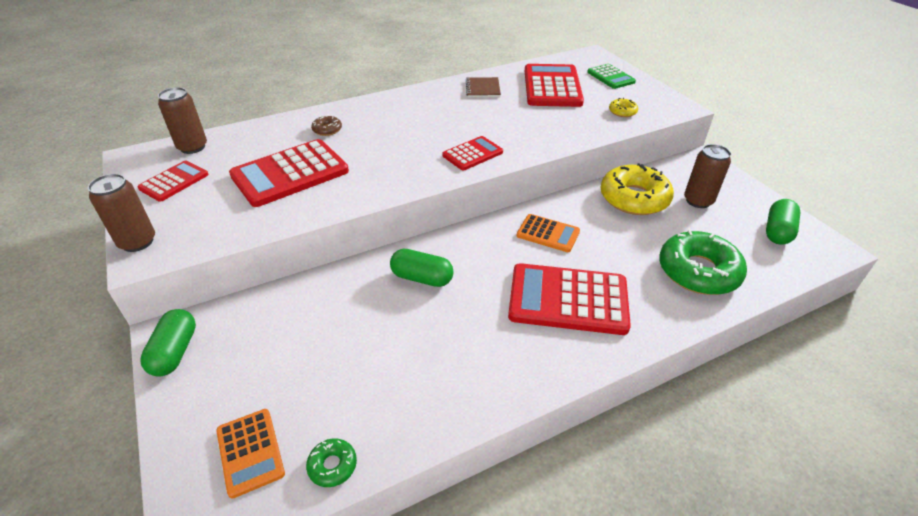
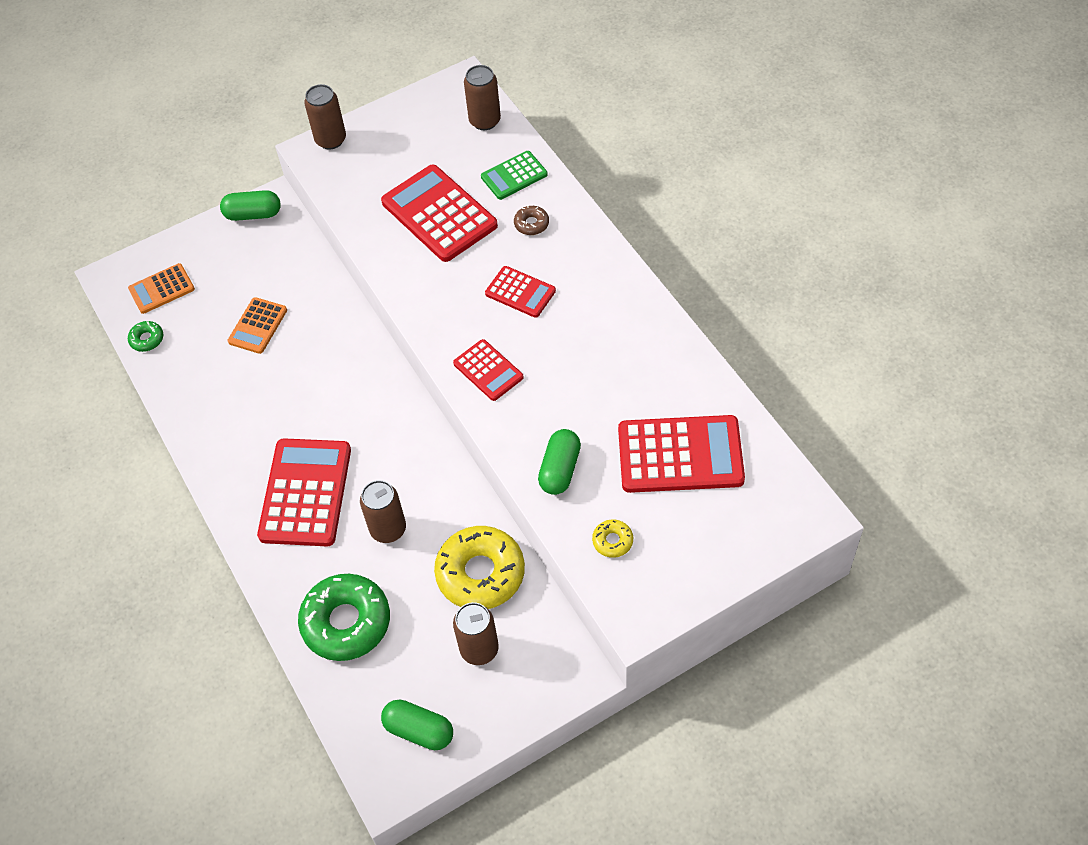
camera: 90 degrees right, 15 degrees up
red calculator [138,160,209,202] -> red calculator moved to [485,266,556,318]
green capsule [390,249,454,287] -> green capsule moved to [538,429,581,495]
brown notebook [466,77,501,97] -> none
orange calculator [517,214,580,252] -> orange calculator moved to [228,297,287,354]
green calculator [587,64,636,89] -> green calculator moved to [481,151,548,200]
none -> brown can [360,480,406,543]

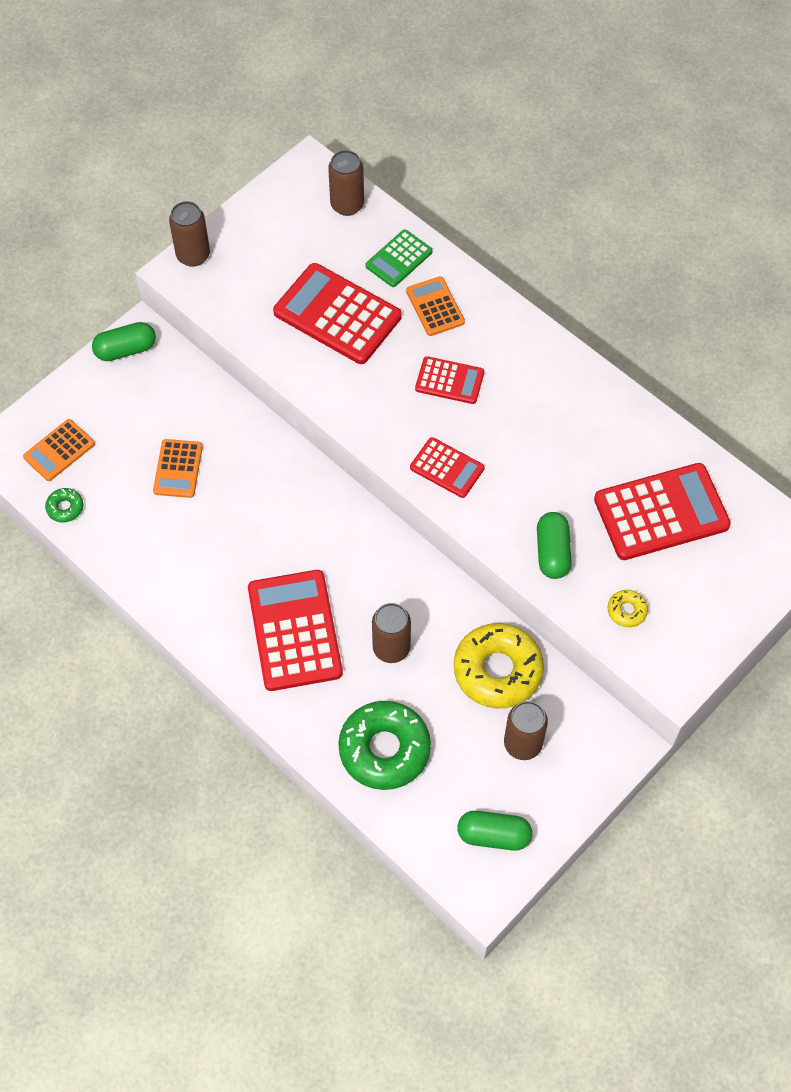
camera: 20 degrees left, 5 degrees up
brown donut [514,206,549,235] -> orange calculator [406,276,465,336]

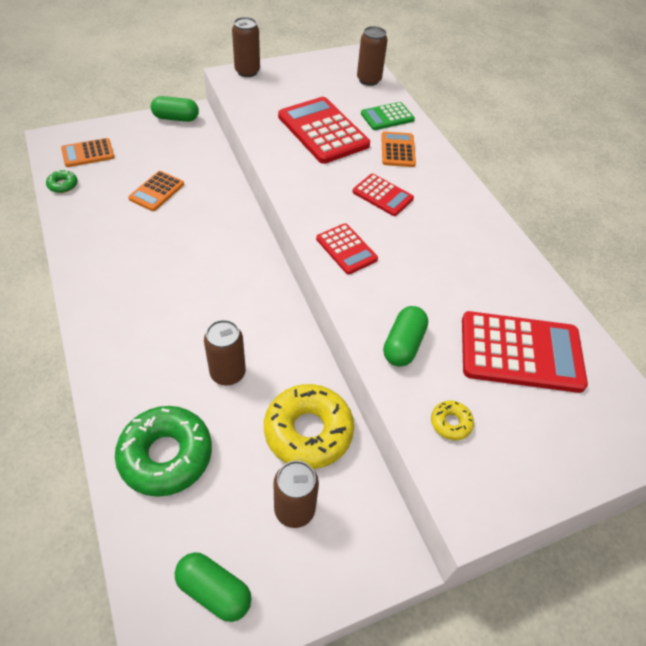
camera: 20 degrees right, 10 degrees down
red calculator [248,570,343,691] -> none

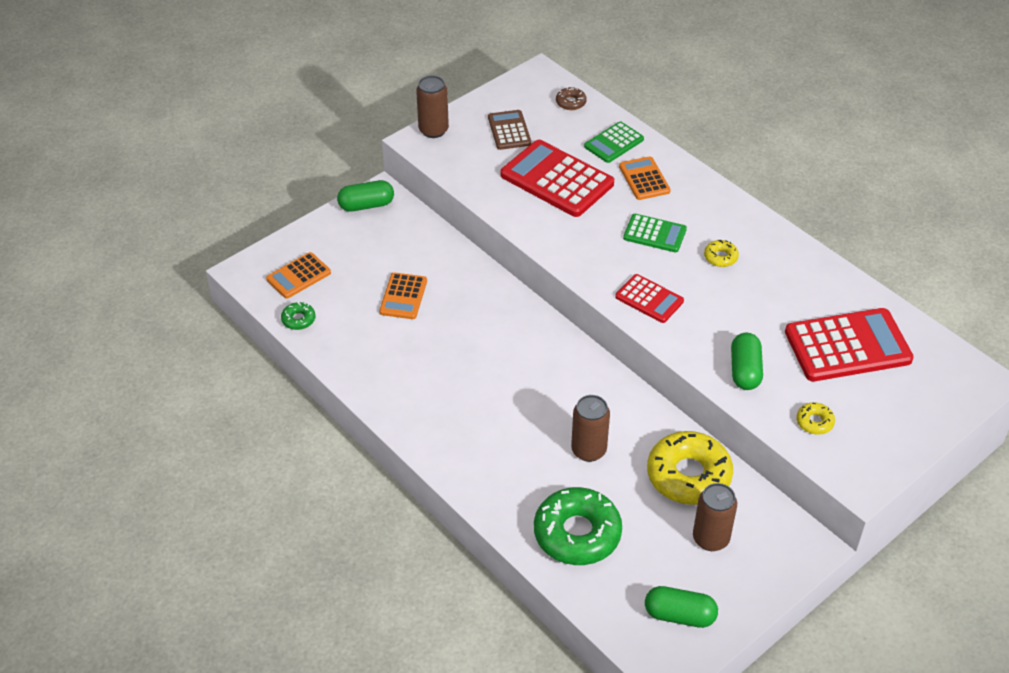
camera: 15 degrees left, 5 degrees down
red calculator [353,174,414,216] -> green calculator [623,214,687,252]
brown can [357,26,388,86] -> brown donut [556,87,587,110]
none -> brown calculator [488,110,531,150]
none -> yellow donut [704,240,739,267]

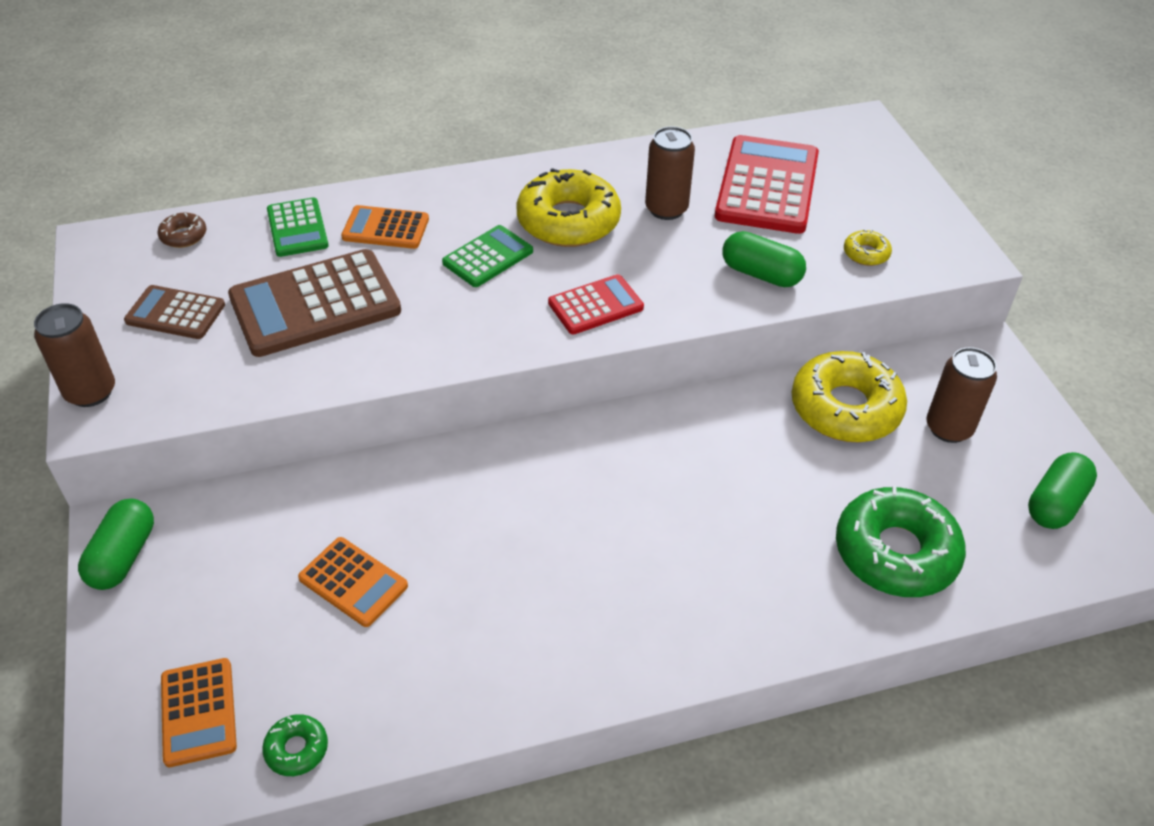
camera: 65 degrees left, 0 degrees up
red calculator [500,140,614,217] -> brown calculator [228,249,401,357]
brown can [571,395,610,462] -> brown can moved to [645,126,695,220]
yellow donut [704,240,739,267] -> yellow donut [517,168,621,247], size x2.26

